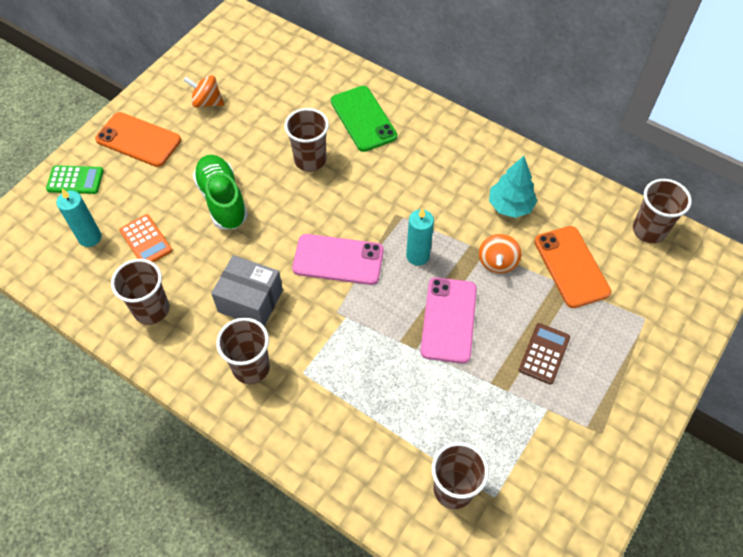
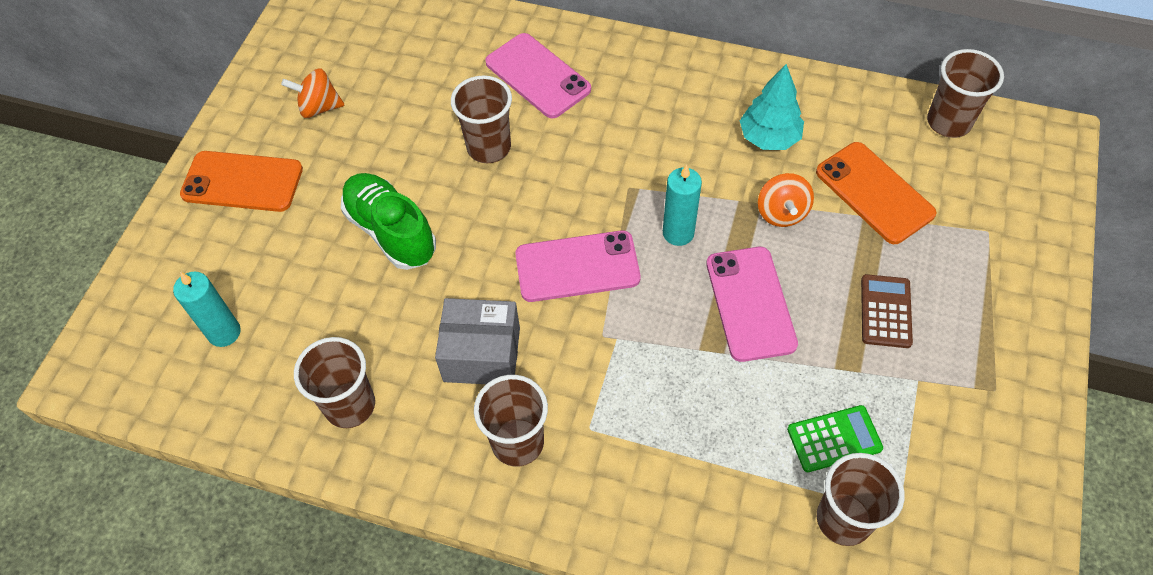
camera: 15 degrees left, 0 degrees up
green calculator [46,165,104,194] -> green calculator moved to [787,405,883,472]
orange calculator [119,214,172,262] -> none
green phone [331,86,397,152] -> pink phone [485,33,591,118]

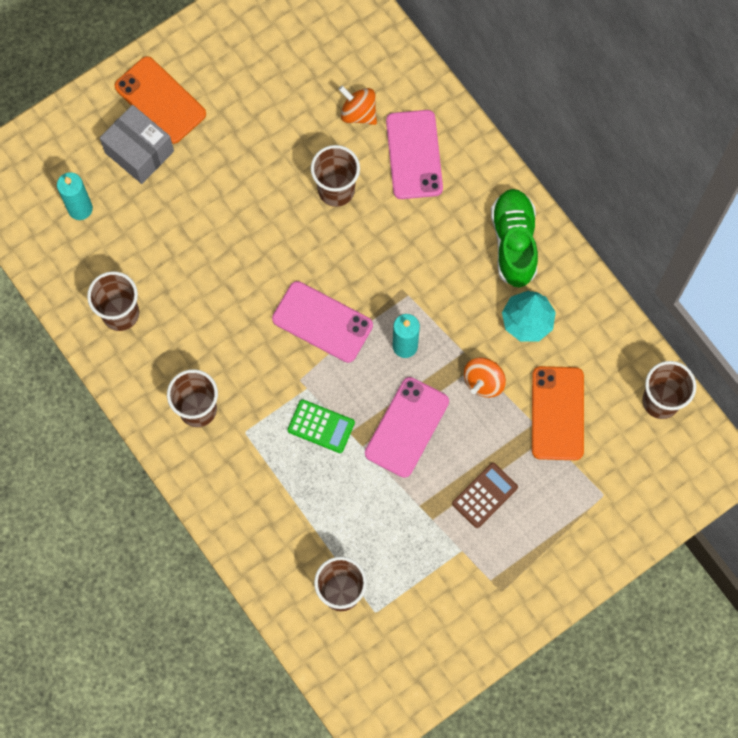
camera: 35 degrees right, 15 degrees up
orange spinning top [281,68,344,118] -> orange spinning top moved to [338,86,377,125]
green shoe [341,173,436,270] -> green shoe moved to [491,189,538,287]
grey box [435,298,520,384] -> grey box moved to [100,105,174,184]
green calculator [787,405,883,472] -> green calculator moved to [288,399,355,453]

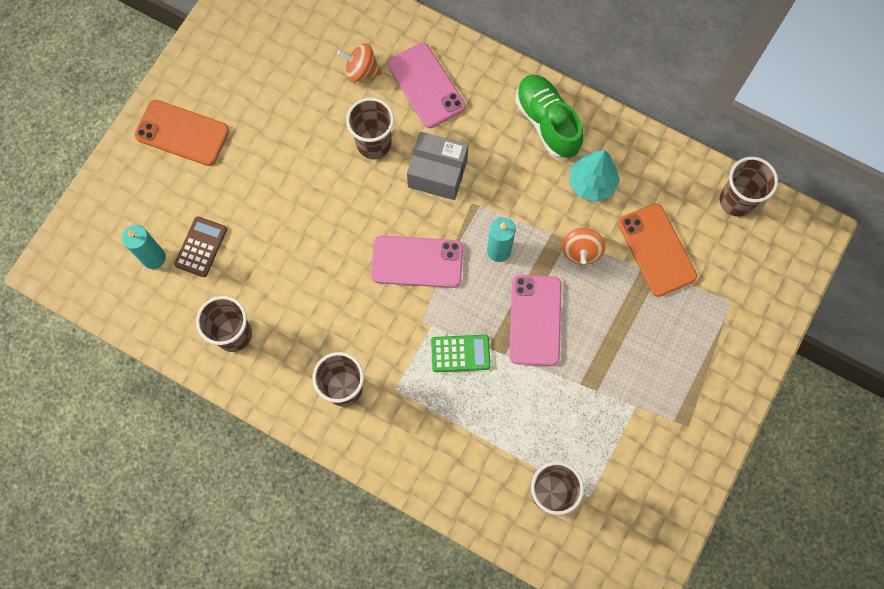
camera: 25 degrees left, 0 degrees up
grey box [100,105,174,184] -> grey box moved to [407,132,468,200]
brown calculator [452,463,518,528] -> brown calculator moved to [174,216,227,277]

